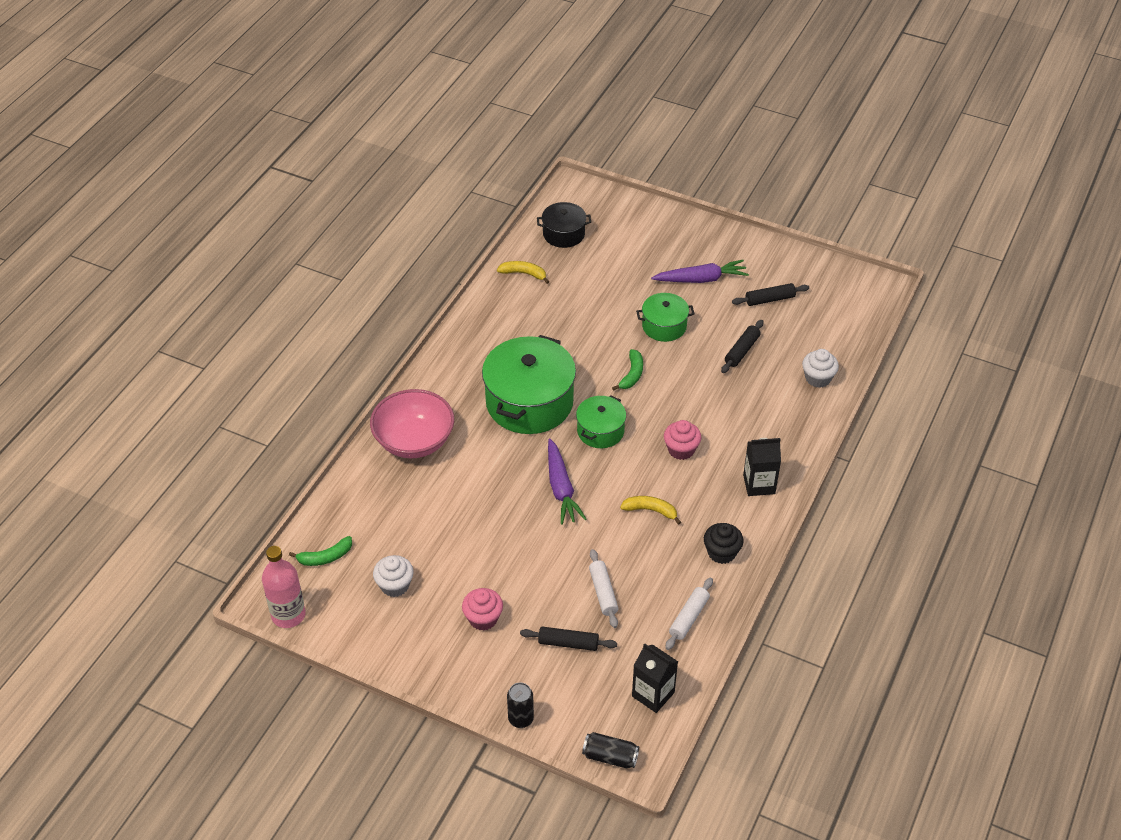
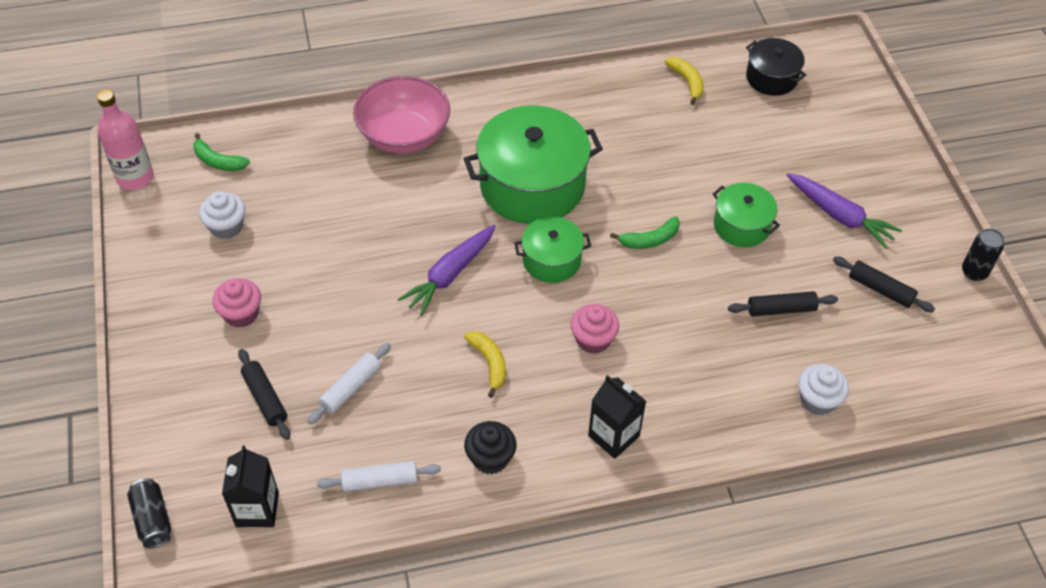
camera: 50 degrees right, 5 degrees up
black can [507,682,534,728] -> black can moved to [962,228,1004,281]

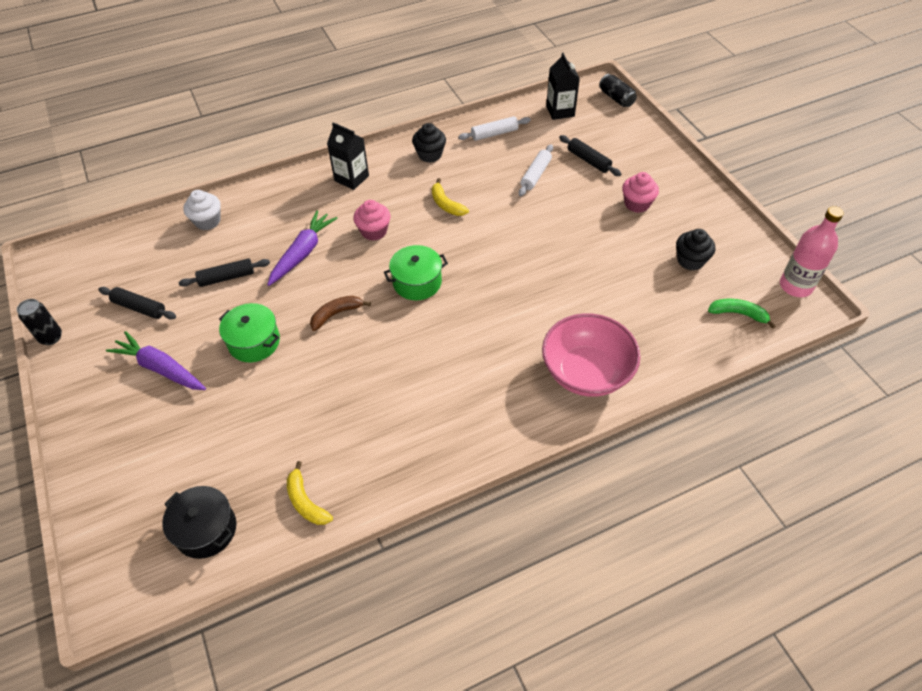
camera: 170 degrees right, 0 degrees up
white cupcake [199,191,245,239] -> black cupcake [676,229,715,271]
purple carrot [398,225,496,316] -> purple carrot moved to [267,210,338,286]
green pot [463,106,603,224] -> none
green banana [610,216,680,249] -> brown banana [310,296,371,331]

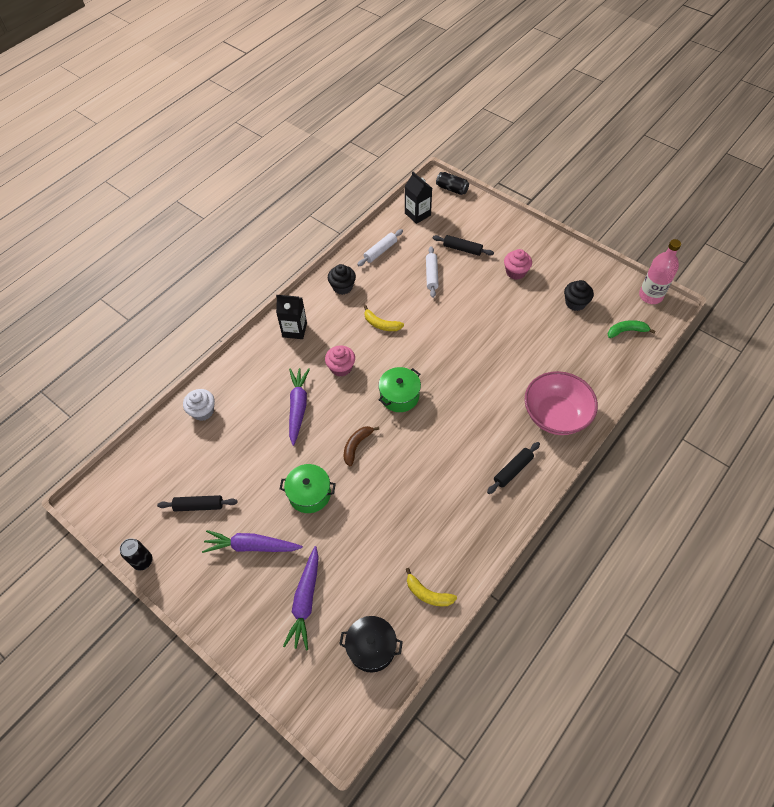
camera: 25 degrees left, 5 degrees up
black rolling pin [179,258,270,287] -> black rolling pin moved to [487,442,540,494]
none -> purple carrot [283,546,319,650]

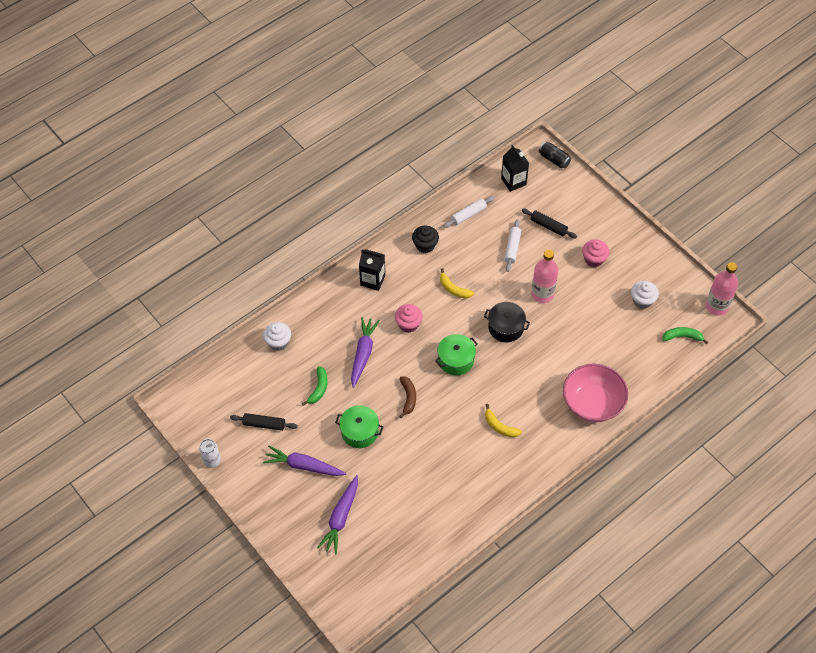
camera: 10 degrees right, 0 degrees up
black can [120,538,153,571] -> white can [199,439,221,468]
black pot [339,616,403,672] -> black pot moved to [484,302,530,342]
brown banana [344,426,379,466] -> brown banana turned 135 degrees clockwise [399,376,416,418]
yellow banana [406,568,457,606] -> yellow banana moved to [485,404,522,437]
black rolling pin [487,442,540,494] -> none
black cupcake [564,280,594,311] -> white cupcake [631,281,659,309]
none -> green banana [302,366,328,406]
none -> pink bottle [531,250,558,303]

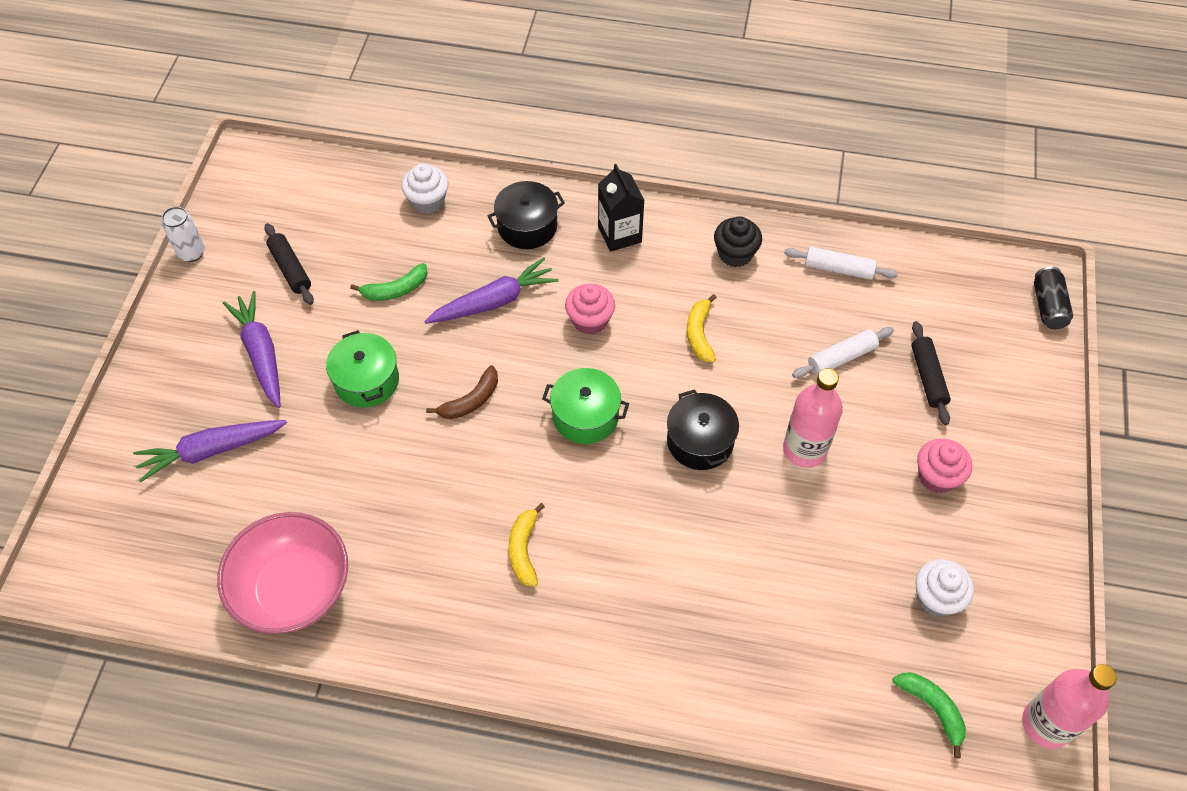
camera: 50 degrees right, 0 degrees up
black carton [501,145,529,192] -> none
pink bowl [563,364,628,422] -> pink bowl moved to [217,512,348,634]
none -> black pot [488,181,565,249]

